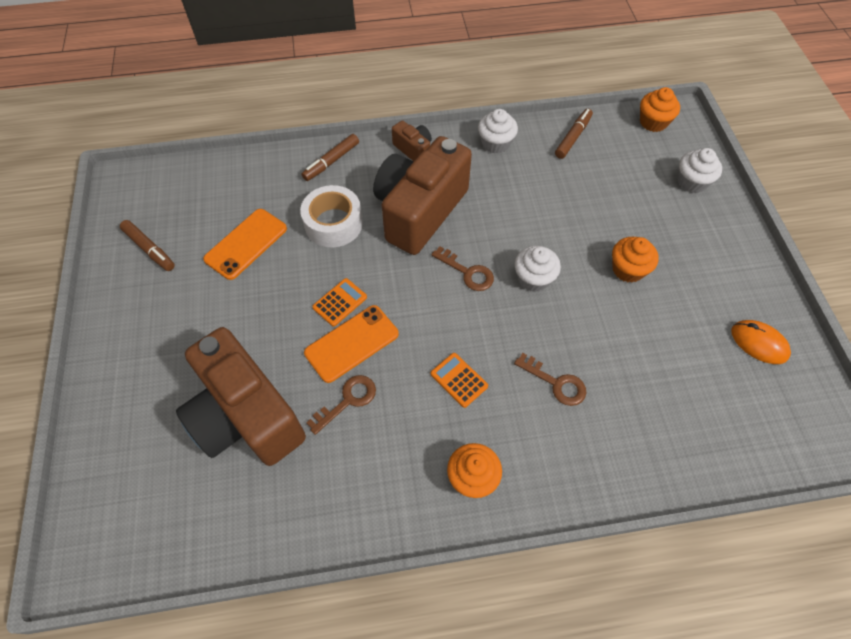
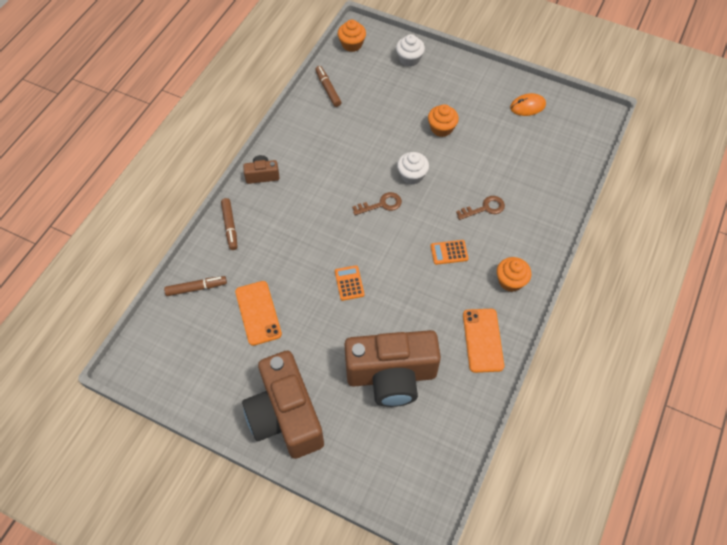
camera: 55 degrees left, 0 degrees up
brown marker [120,220,175,271] -> brown marker moved to [164,276,227,296]
white tape [300,185,363,248] -> none
orange phone [304,305,399,383] -> orange phone moved to [463,309,504,373]
brown key [306,375,376,435] -> none
brown camera [373,136,472,255] -> brown camera moved to [242,351,324,459]
white cupcake [478,109,518,154] -> none

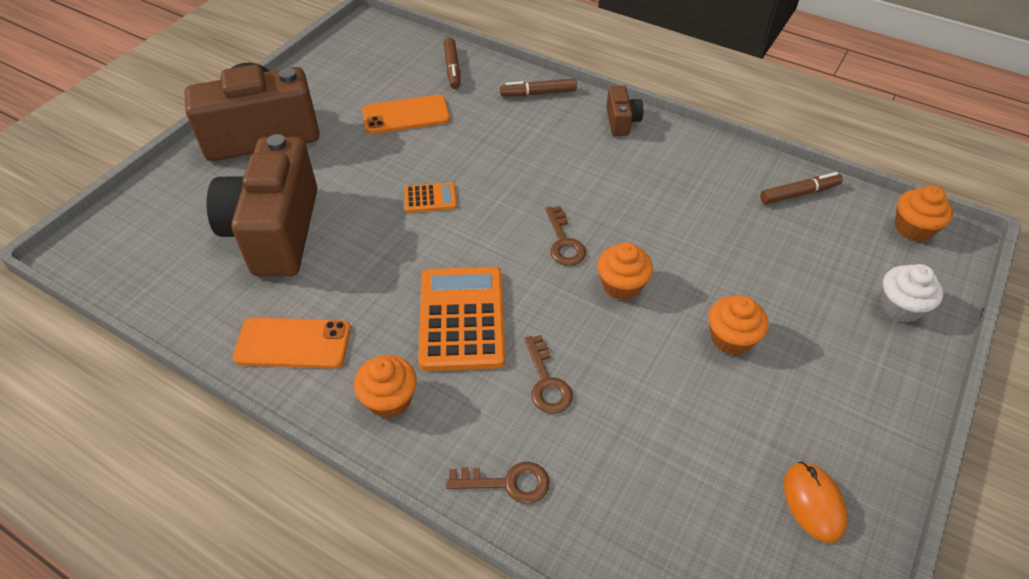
camera: 95 degrees right, 10 degrees down
white cupcake [397,152,429,185] -> orange cupcake [597,242,653,300]
orange calculator [431,240,468,265] -> orange calculator [418,267,505,371], size x2.08
none -> brown key [446,462,550,504]

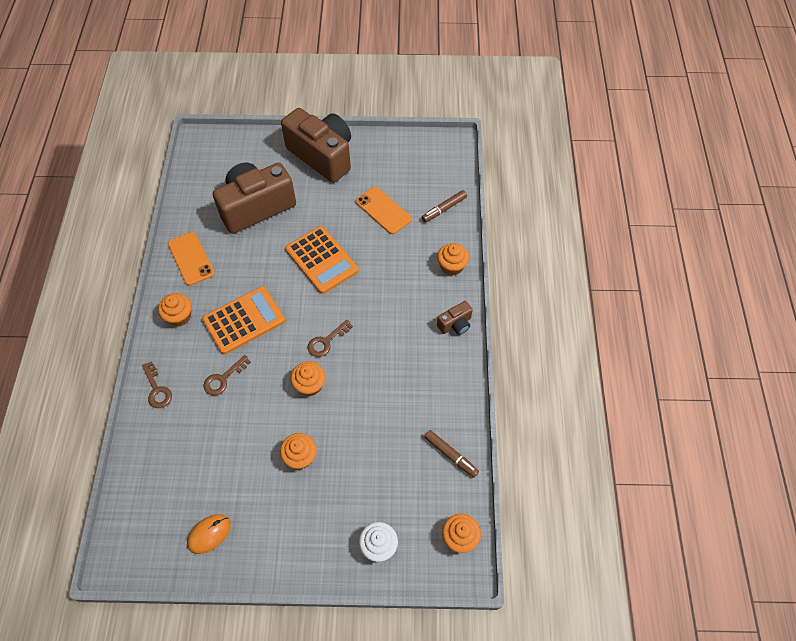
camera: 60 degrees right, 10 degrees up
orange calculator [404,182,457,213] -> orange calculator [285,226,359,294], size x2.08
brown marker [500,78,577,96] -> orange cupcake [437,243,469,276]

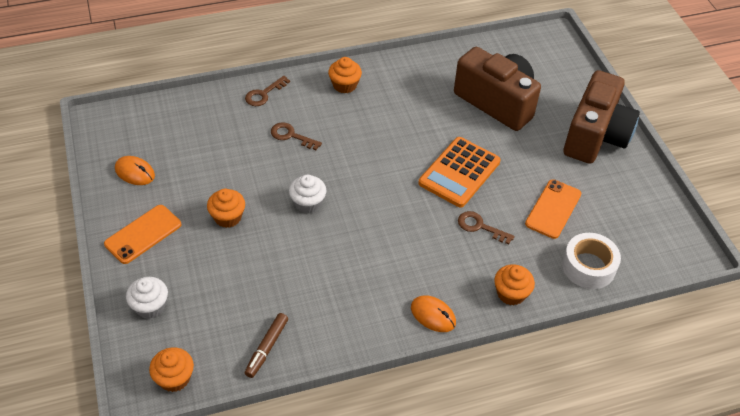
camera: 70 degrees right, 10 degrees down
orange phone [168,232,215,286] -> orange phone moved to [104,205,181,264]
orange calculator [202,286,285,354] -> none
orange cupcake [291,361,326,396] -> white cupcake [289,175,326,213]
brown key [308,319,353,357] -> brown key moved to [458,211,514,244]
brown marker [422,190,467,222] -> white tape [562,233,621,289]
brown camera [437,301,473,335] -> orange mouse [411,295,456,332]

